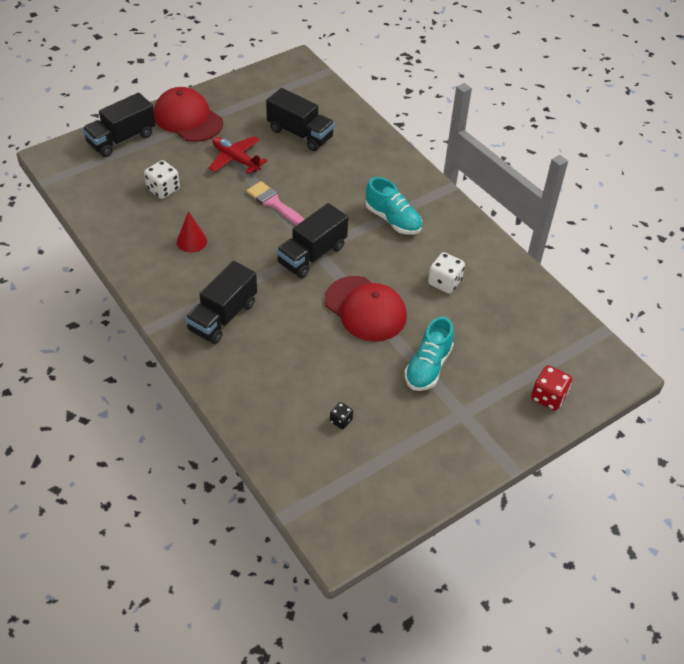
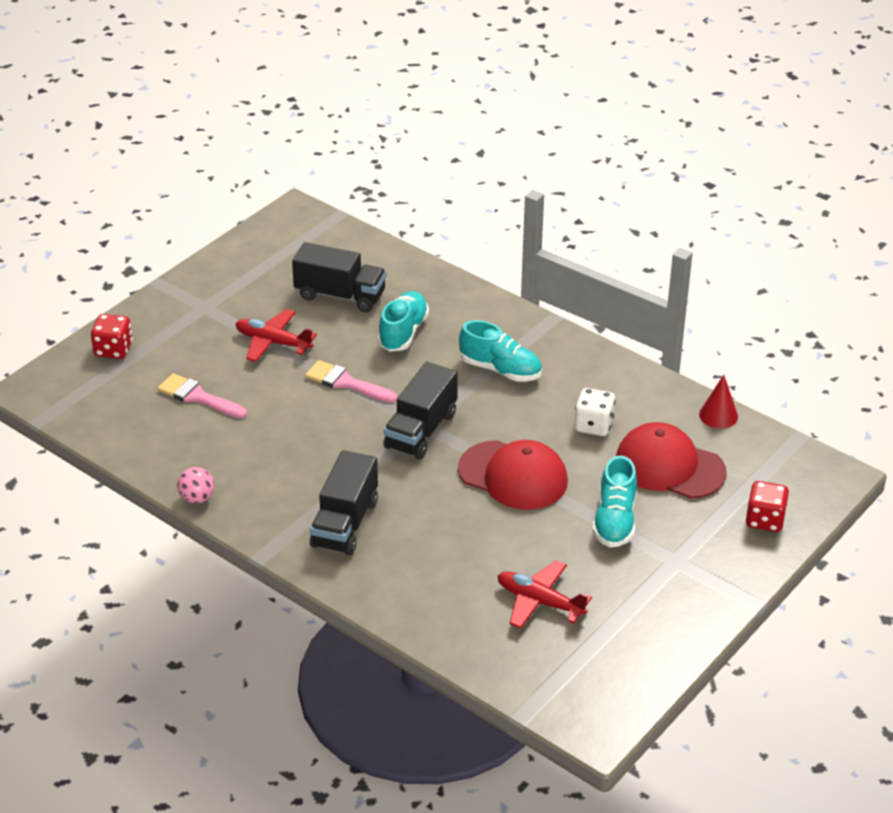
camera: 15 degrees left, 10 degrees down
black truck [82,92,156,157] -> red dice [91,314,132,359]
white dice [144,160,180,199] -> pink brush [158,373,247,418]
red cap [154,87,223,142] -> red cap moved to [616,422,727,499]
red cone [177,211,207,253] -> red cone moved to [699,375,738,428]
black dice [330,402,353,429] -> red plane [498,560,592,629]
none -> pink ball [177,467,214,504]
none -> turquoise shoe [378,291,429,351]

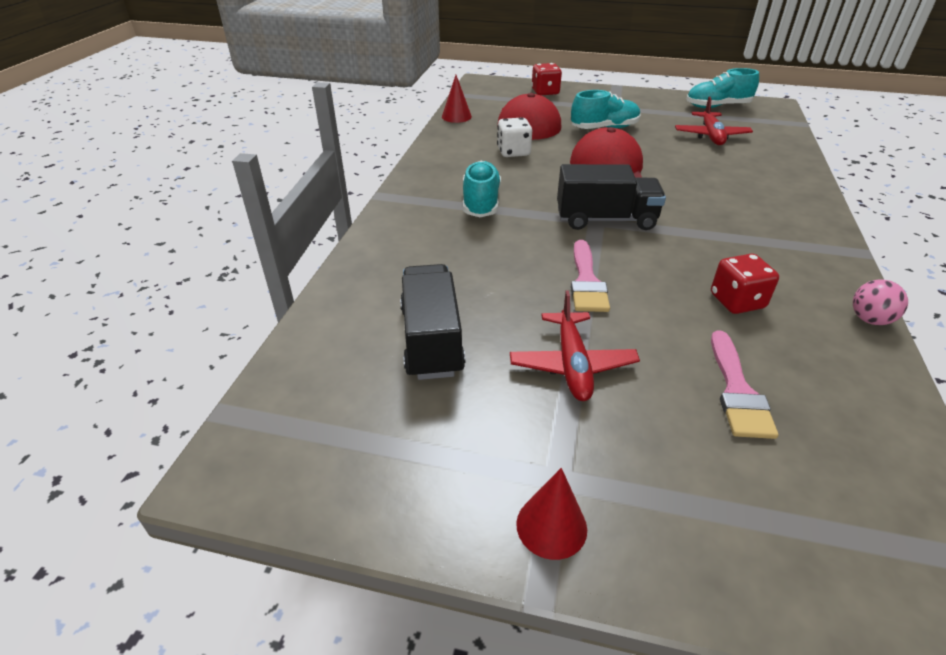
camera: 115 degrees left, 0 degrees up
red dice [91,314,132,359] -> red dice moved to [711,254,779,314]
black truck [310,450,378,555] -> none
turquoise shoe [378,291,429,351] -> turquoise shoe moved to [686,68,759,108]
none -> red cone [516,468,587,560]

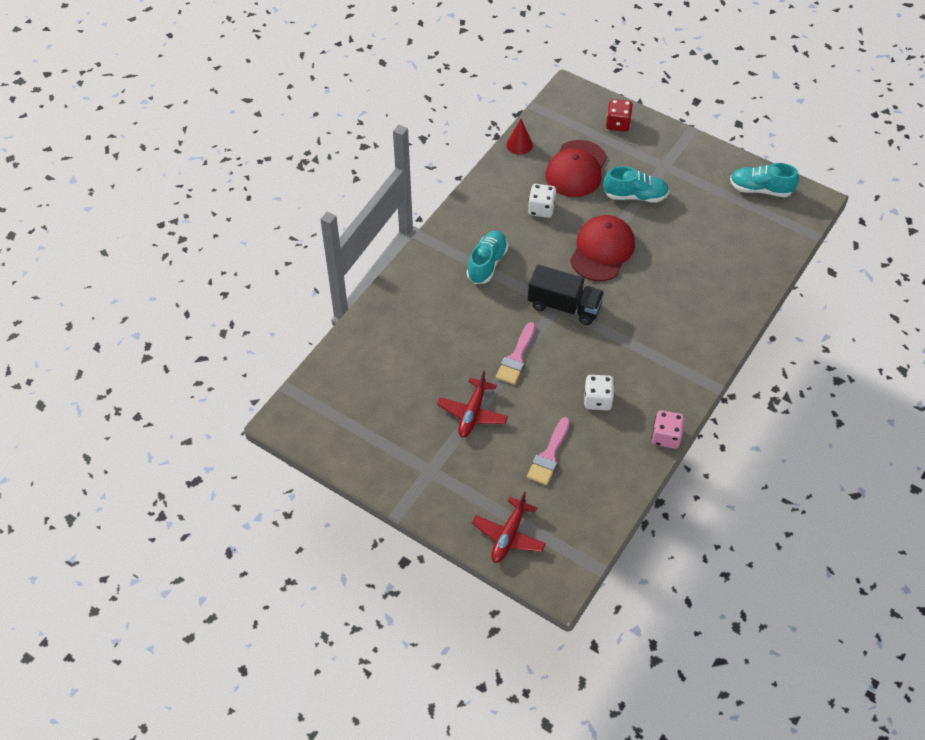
camera: 20 degrees right, 15 degrees up
black truck [400,264,465,380] -> none
red cone [516,468,587,560] -> none
red plane [675,96,753,145] -> red plane moved to [472,491,546,563]
red dice [711,254,779,314] -> white dice [584,375,614,410]
pink ball [853,279,908,325] -> pink dice [652,410,685,449]

